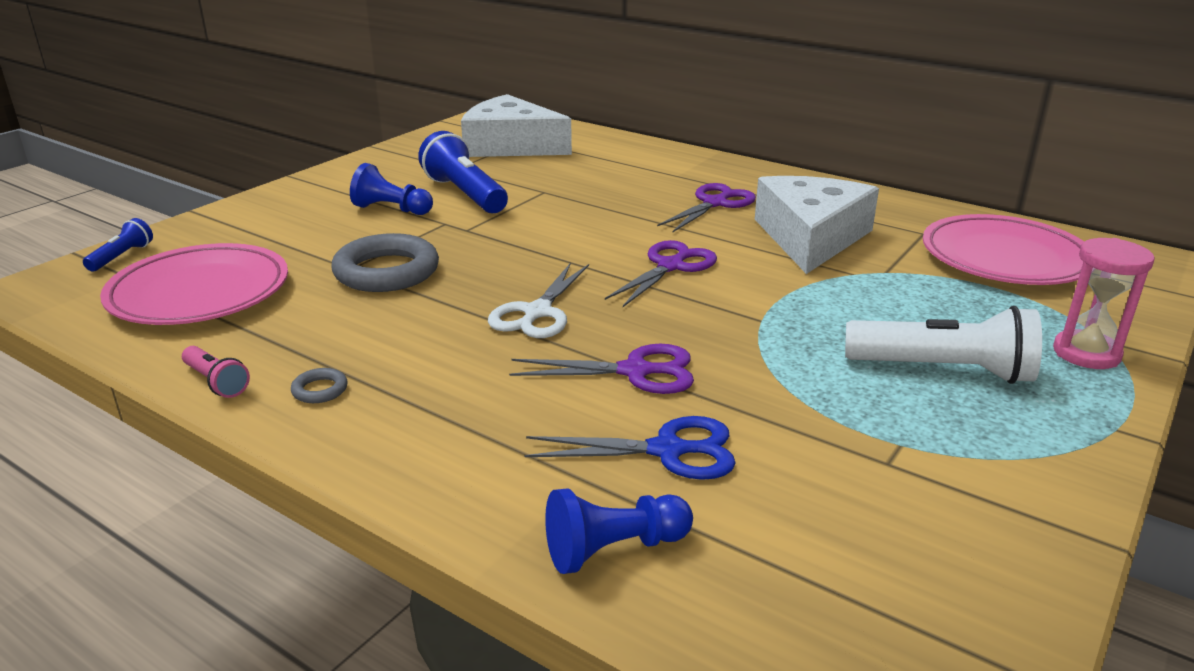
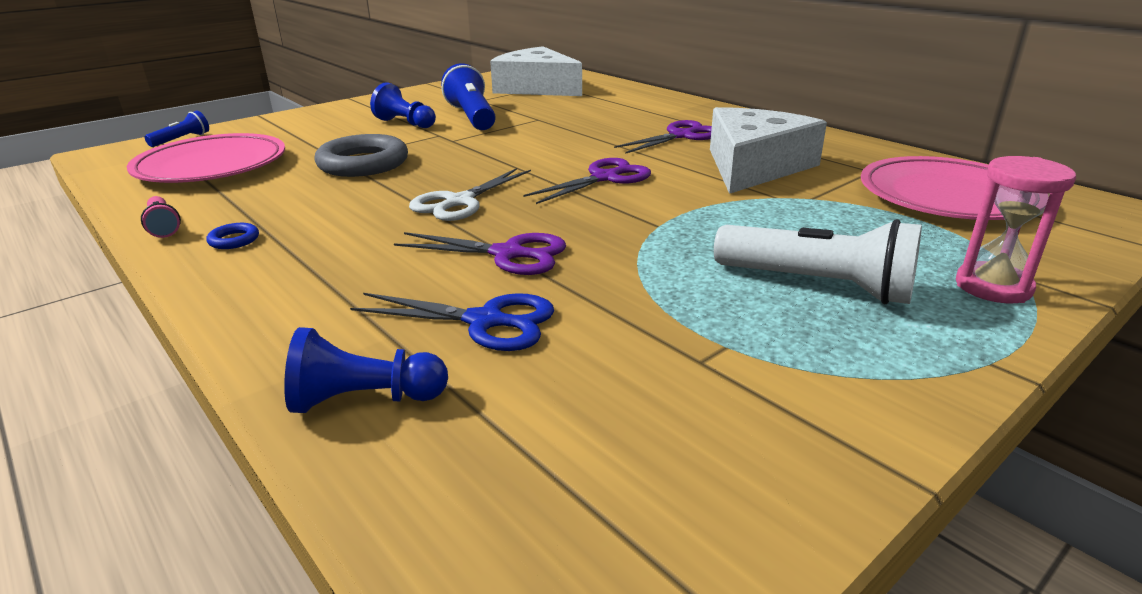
camera: 15 degrees right, 0 degrees up
grey ring [291,368,348,403] -> blue ring [207,223,259,249]

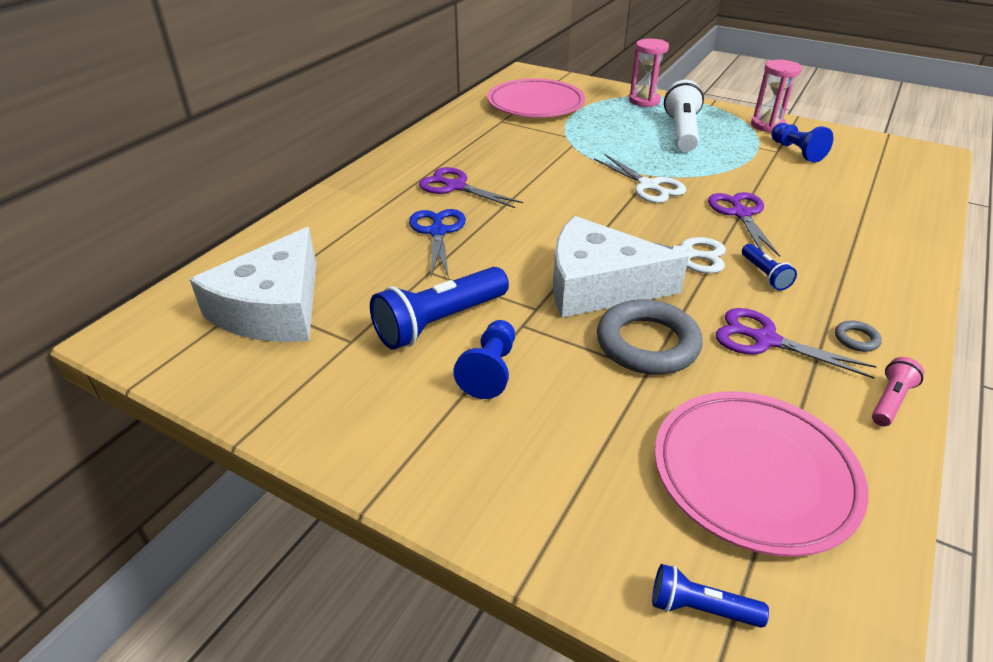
camera: 110 degrees left, 10 degrees up
blue ring [207,223,259,249] -> grey ring [835,321,882,352]
blue pawn [284,327,448,413] -> blue pawn moved to [771,123,833,163]
blue scissors [350,293,554,351] -> blue scissors moved to [409,209,466,278]
purple scissors [524,158,651,204] -> purple scissors moved to [715,308,877,379]
white cheese [710,107,827,194] -> white cheese moved to [553,216,689,317]
none -> white scissors [594,154,686,203]
none -> blue flashlight [742,244,797,291]
none -> pink hourglass [751,60,802,133]

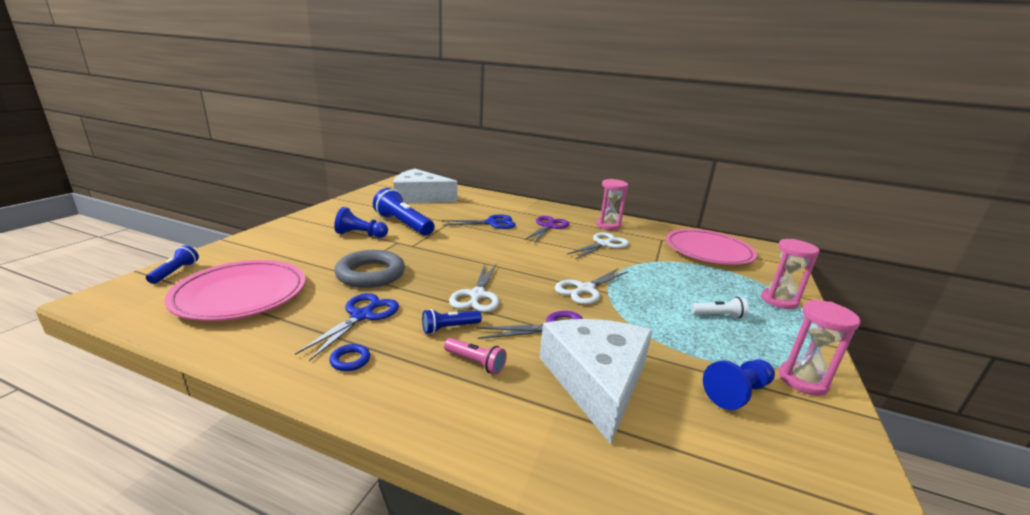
camera: 80 degrees right, 15 degrees down
white cheese [553,216,689,317] -> white cheese moved to [539,319,653,444]
white flashlight [664,80,704,152] -> white flashlight [691,297,749,319], size x0.51
purple scissors [715,308,877,379] -> blue scissors [295,293,399,361]
grey ring [835,321,882,352] -> blue ring [329,344,370,371]
pink flashlight [872,357,924,426] -> pink flashlight moved to [444,338,507,374]
none -> white scissors [567,232,629,259]
none -> pink hourglass [596,179,628,230]

